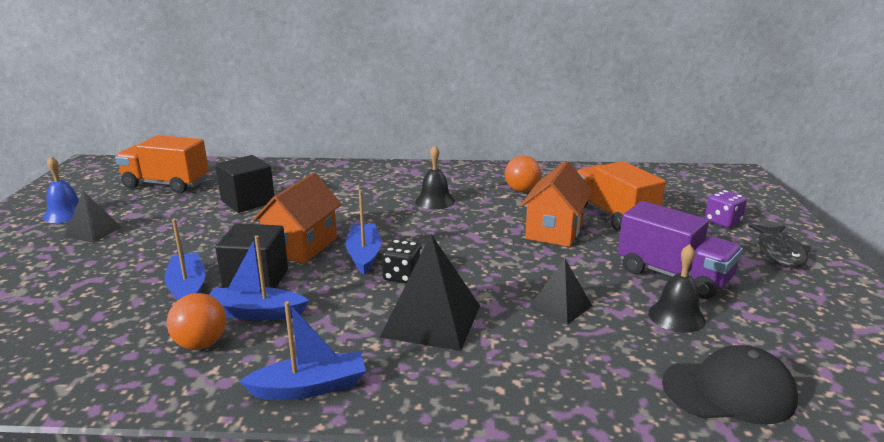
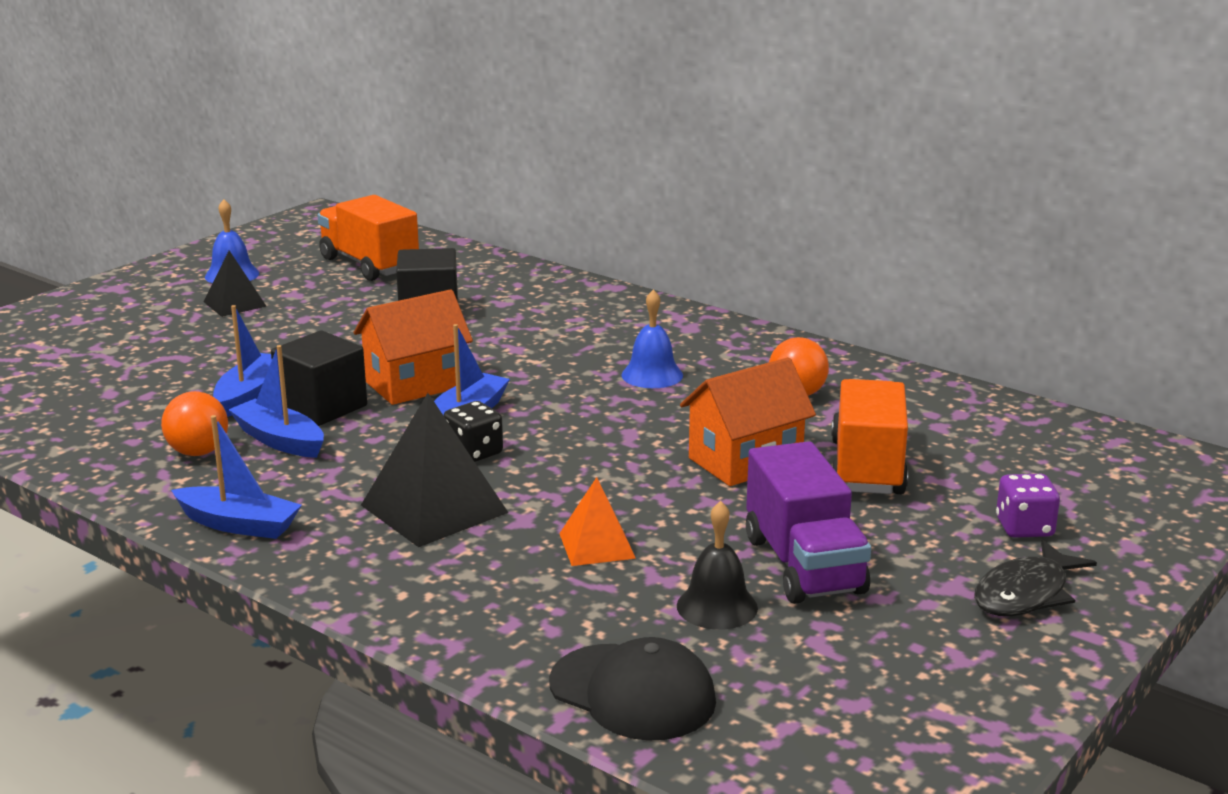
camera: 35 degrees right, 0 degrees up
black bell [415,145,455,209] -> blue bell [622,289,683,388]
black pyramid [529,259,592,325] -> orange pyramid [559,477,636,566]

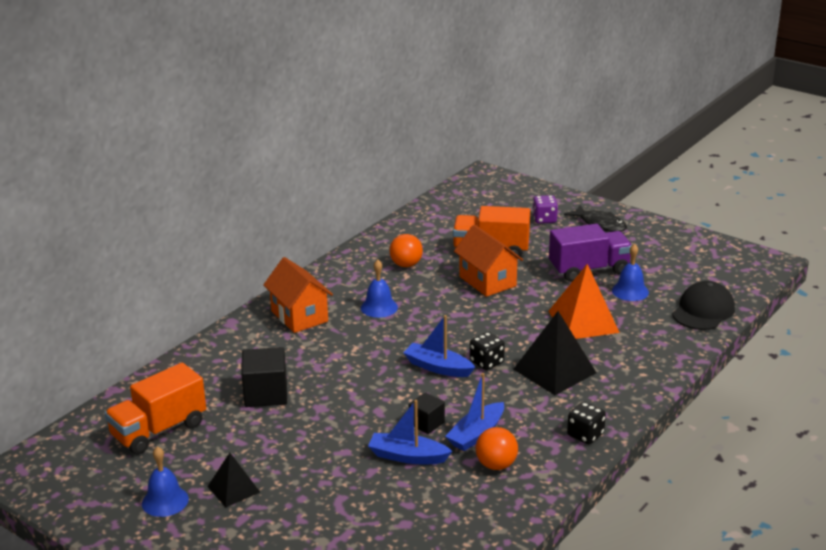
camera: 90 degrees left, 5 degrees up
blue boat [171,415,302,539] -> black dice [567,402,606,444]
black cube [271,330,367,426] -> black cube [409,392,445,434], size x0.60
orange house [353,289,473,405] -> orange house moved to [263,257,333,333]
orange pyramid [559,477,636,566] -> orange pyramid [549,264,620,339], size x1.71
black bell [677,501,758,630] -> blue bell [612,244,649,301]

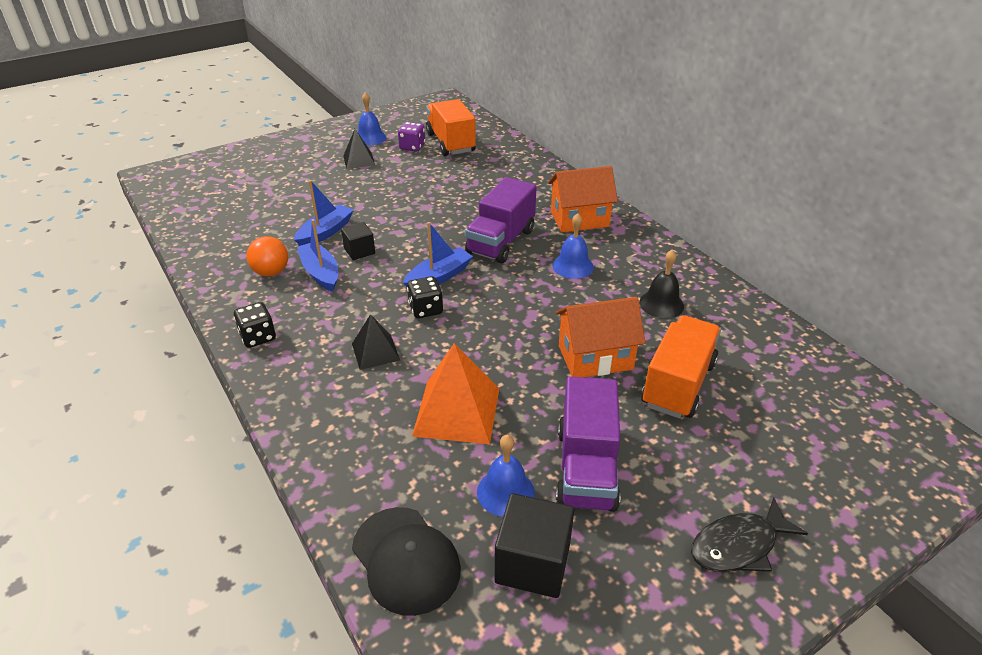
camera: 110 degrees right, 10 degrees up
black cube [241,347,287,407] -> black cube moved to [494,493,574,598]
orange ball [389,234,423,267] -> black bell [639,250,684,318]
black pyramid [513,311,597,395] -> black pyramid [352,314,400,370], size x0.58
purple dice [532,195,558,224] -> purple dice moved to [398,122,425,151]
none -> purple truck [465,177,537,263]

